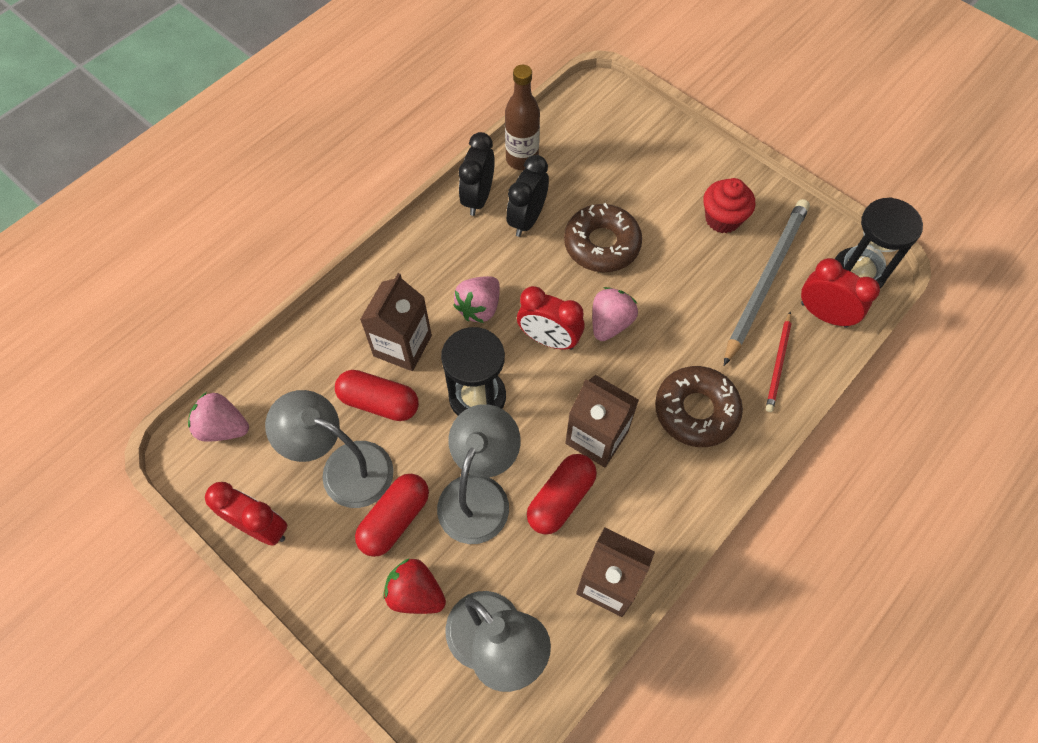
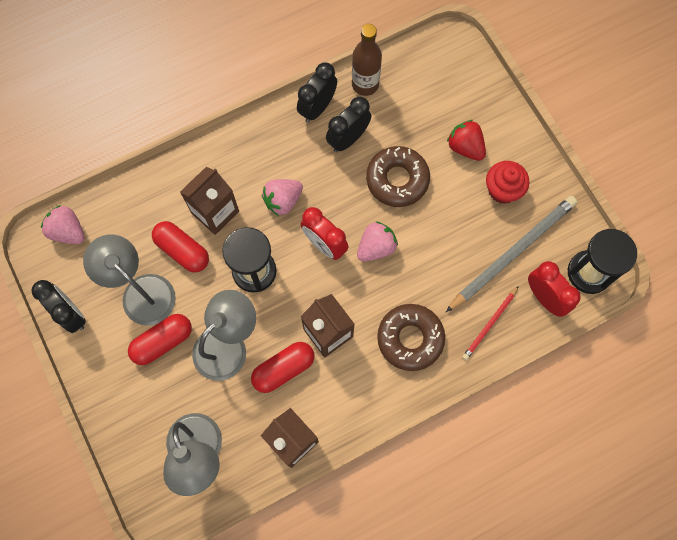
camera: 20 degrees right, 10 degrees up
red clock [205,482,287,546] -> black clock [32,280,86,333]
red strawberry [383,559,446,614] -> red strawberry moved to [447,120,486,161]

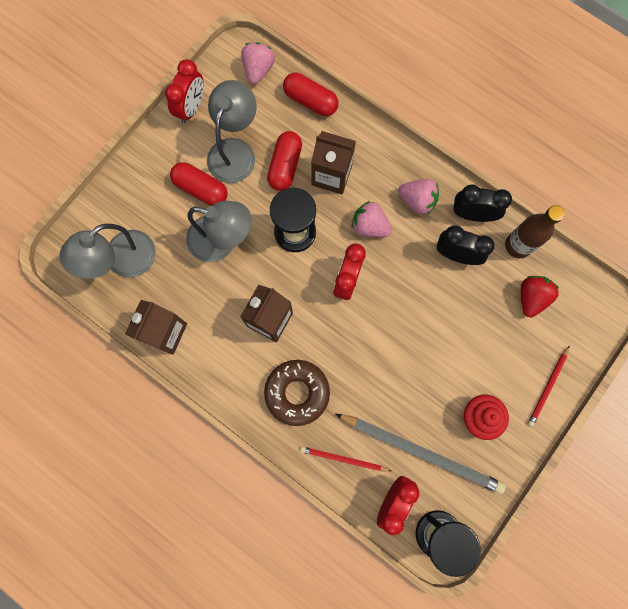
camera: 65 degrees right, 5 degrees up
black clock [32,280,86,333] -> red clock [165,59,204,123]
red capsule [251,342,315,393] -> red capsule moved to [283,73,339,116]
pink strawberry [357,221,398,262] -> pink strawberry moved to [398,179,439,215]
brown donut [366,146,430,207] -> none
red strawberry [447,120,486,161] -> red strawberry moved to [521,276,559,317]
none -> red pencil [528,345,570,427]

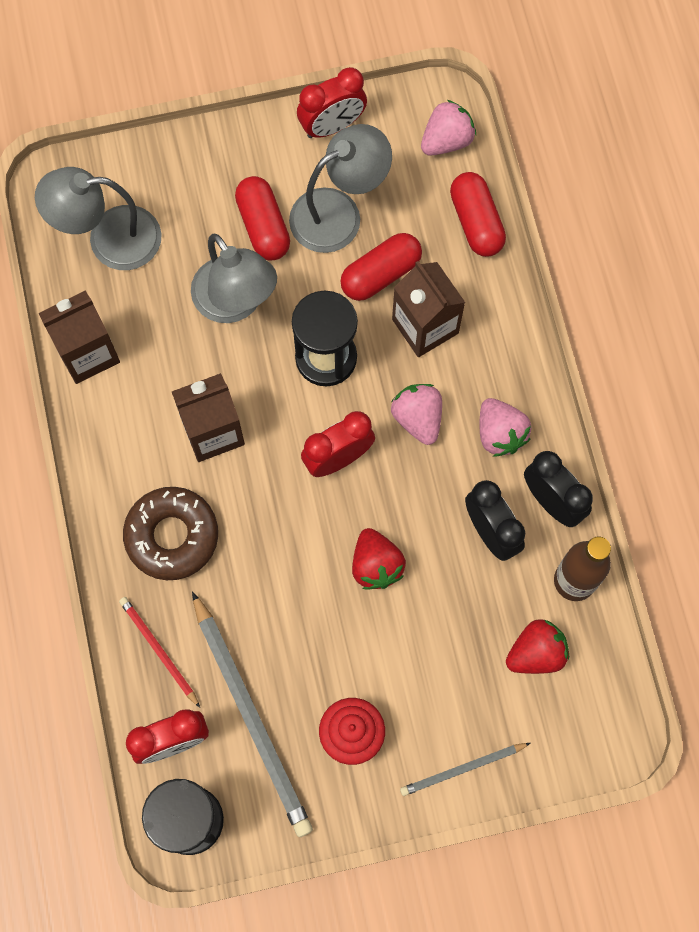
camera: 40 degrees right, 5 degrees down
red pencil [528,345,570,427] -> grey pencil [400,743,530,796]
none -> red strawberry [352,528,406,589]

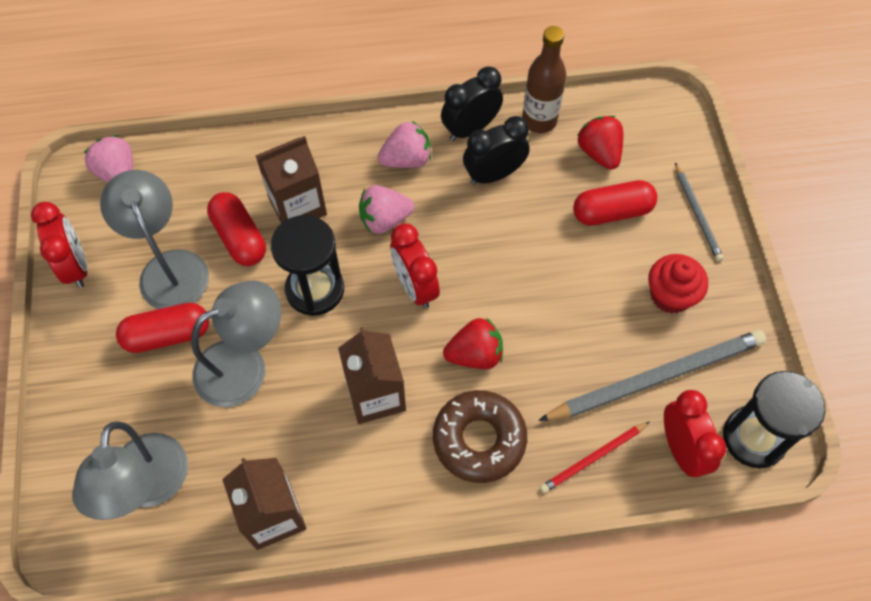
camera: 85 degrees left, 10 degrees down
red strawberry [352,528,406,589] -> red strawberry moved to [443,318,503,369]
red capsule [450,172,506,257] -> red capsule moved to [573,180,657,226]

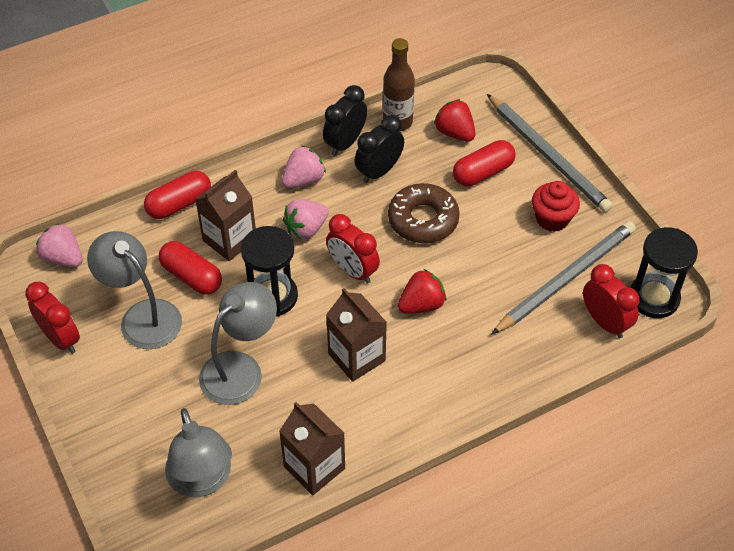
camera: 20 degrees left, 10 degrees down
red capsule [116,303,209,353] -> red capsule moved to [144,171,211,219]
brown donut [433,390,527,483] -> brown donut moved to [388,183,460,243]
red pencil [540,421,650,493] -> none
grey pencil [675,163,724,261] -> grey pencil [487,94,613,212], size x1.94

